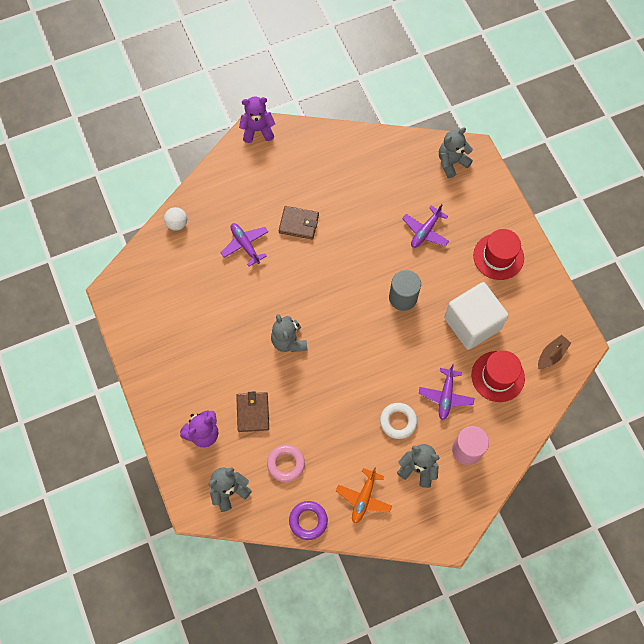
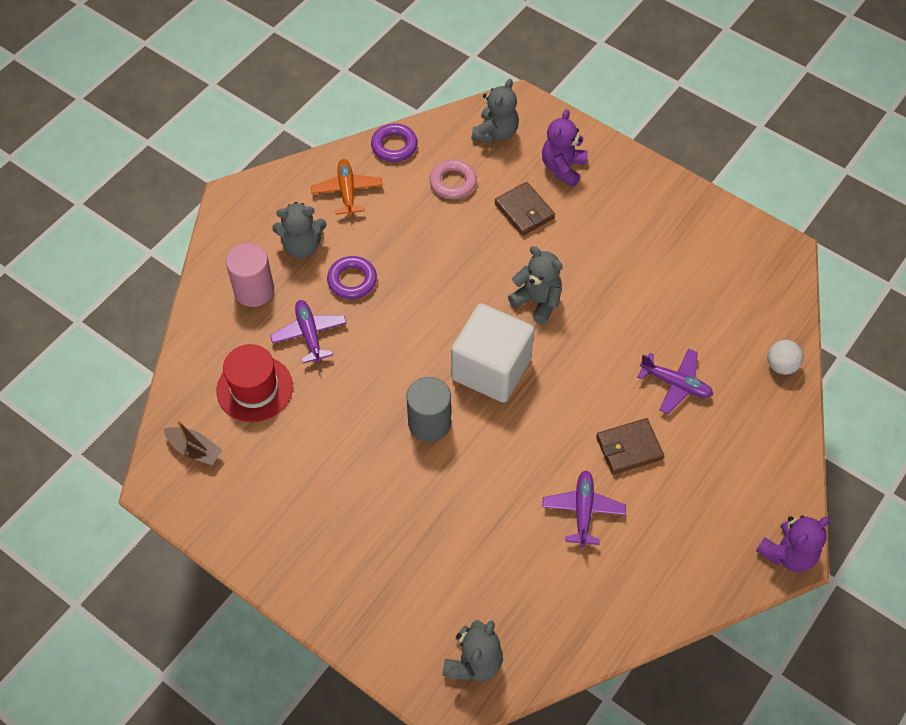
camera: 150 degrees right, 10 degrees down
white ring [380,403,417,439] -> purple ring [327,256,377,299]
purple plane [402,204,449,248] -> purple plane moved to [542,471,626,547]
white cube [444,282,509,350] -> white cube moved to [451,303,535,403]
red hat [473,229,524,280] -> none
brown boat [538,335,571,369] -> brown boat turned 75 degrees counterclockwise [164,420,223,465]

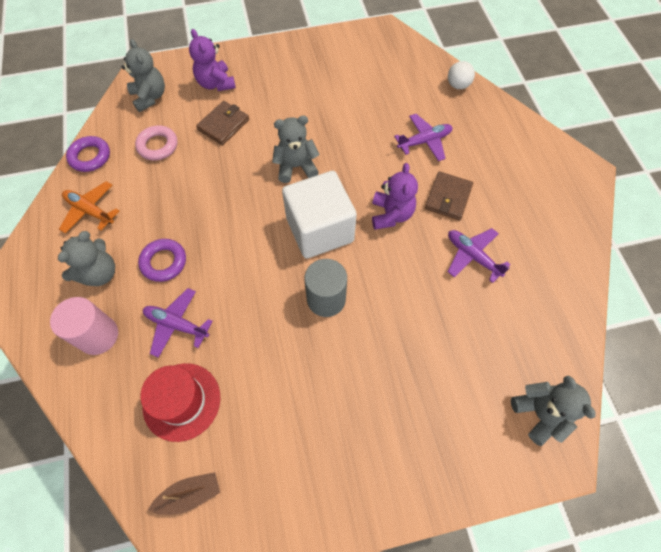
camera: 50 degrees left, 5 degrees up
brown wallet [495,182,555,236] -> brown wallet turned 60 degrees counterclockwise [196,101,249,145]
purple teddy bear [756,515,830,572] -> purple teddy bear moved to [372,163,418,230]

